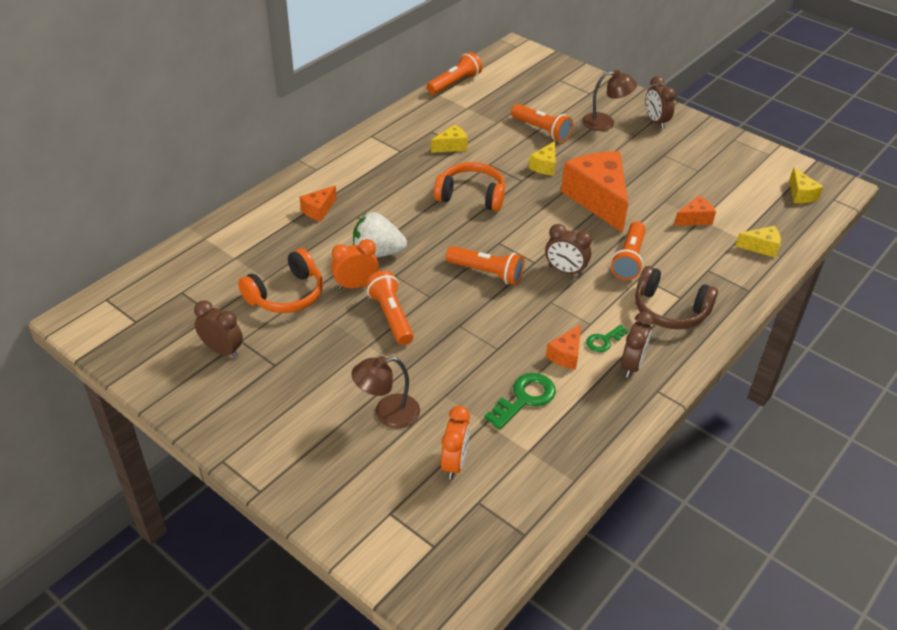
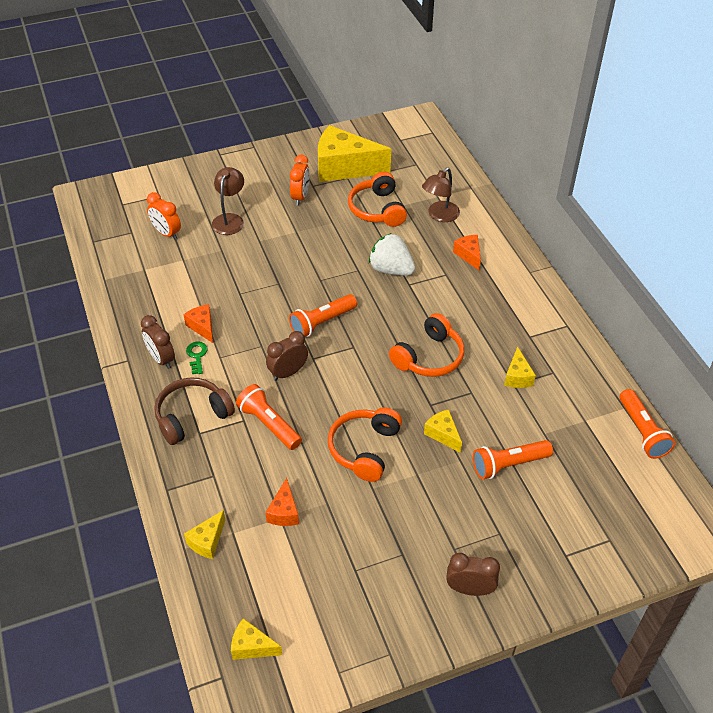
camera: 120 degrees right, 5 degrees up
brown clock [194,301,243,358] -> yellow cheese [318,125,391,182]
orange clock [331,239,379,290] -> orange clock moved to [290,155,310,206]
white strawberry [353,212,407,258] -> white strawberry turned 90 degrees counterclockwise [369,233,415,276]
orange flashlight [366,271,414,345] -> none
green key [484,373,556,430] -> none
orange cheese [561,151,628,233] -> orange headphones [328,407,402,482]
brown lamp [582,70,637,131] -> brown lamp moved to [422,168,460,222]

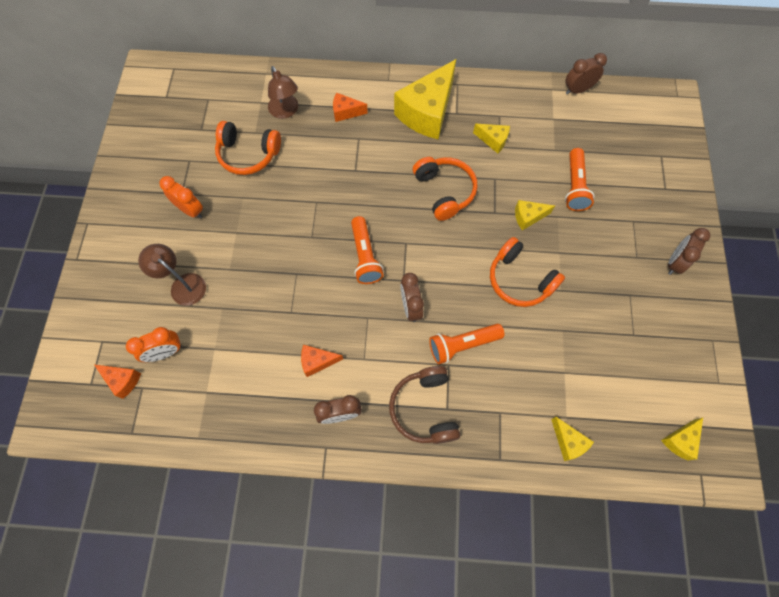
camera: 65 degrees left, 20 degrees up
green key [186,342,208,374] -> none
orange cheese [265,478,299,526] -> orange cheese moved to [94,364,141,399]
yellow cheese [318,125,391,182] -> yellow cheese moved to [394,59,456,139]
white strawberry [369,233,415,276] -> none
orange flashlight [620,389,675,459] -> brown clock [565,53,607,95]

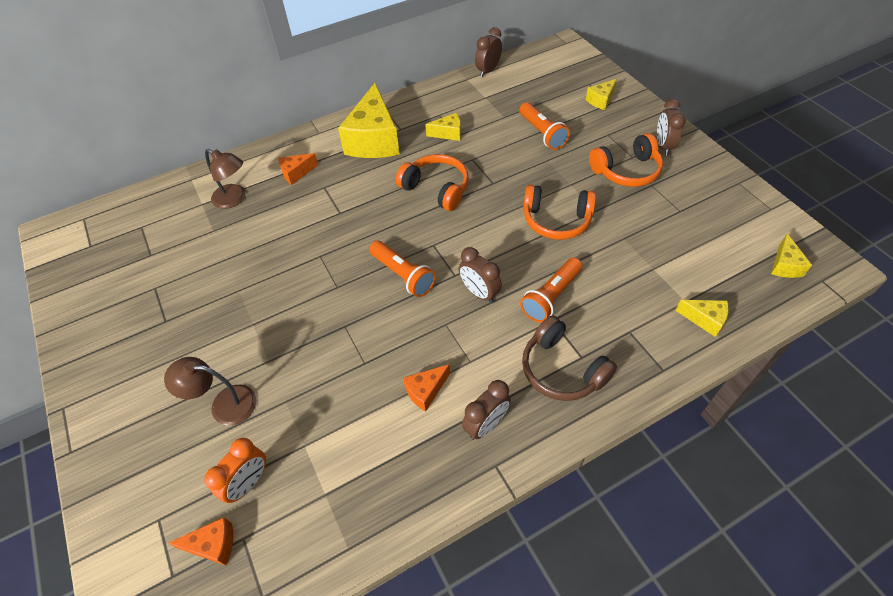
camera: 30 degrees left, 15 degrees down
orange clock [159,176,203,218] -> none
orange headphones [215,121,281,175] -> orange headphones moved to [589,133,663,187]
yellow cheese [515,200,555,230] -> yellow cheese moved to [586,79,617,110]

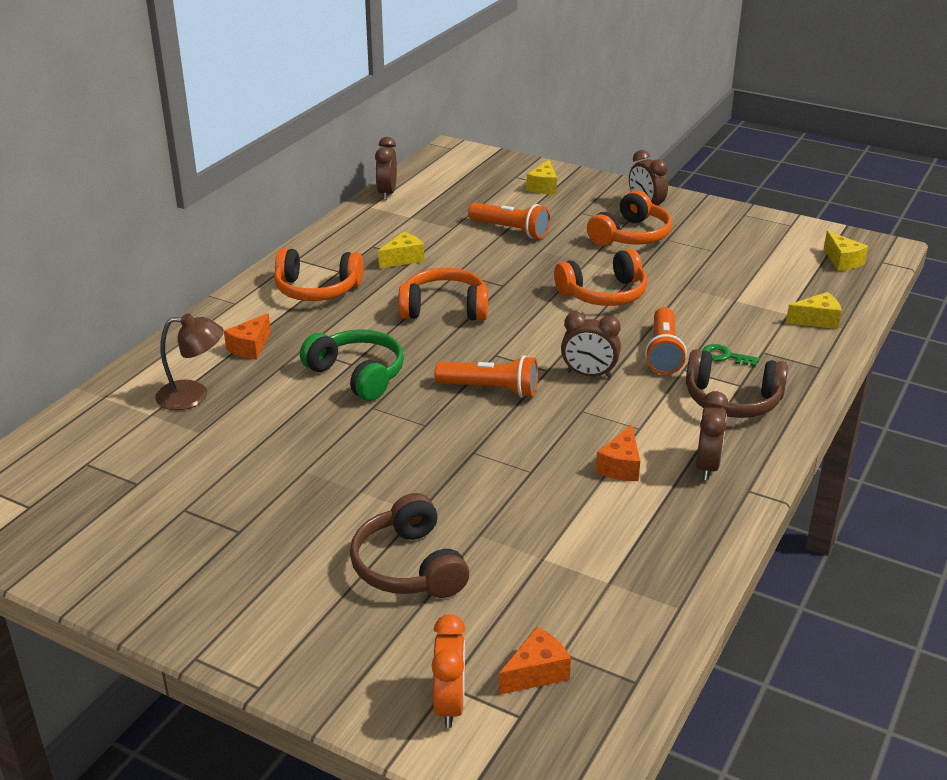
camera: 35 degrees left, 20 degrees down
brown lamp [164,357,256,425] -> brown headphones [350,493,469,598]
orange clock [204,438,266,503] -> orange clock moved to [431,614,466,728]
yellow cheese [338,83,400,158] -> orange headphones [274,248,363,301]
none -> green headphones [300,329,404,401]
none -> green key [702,344,760,367]

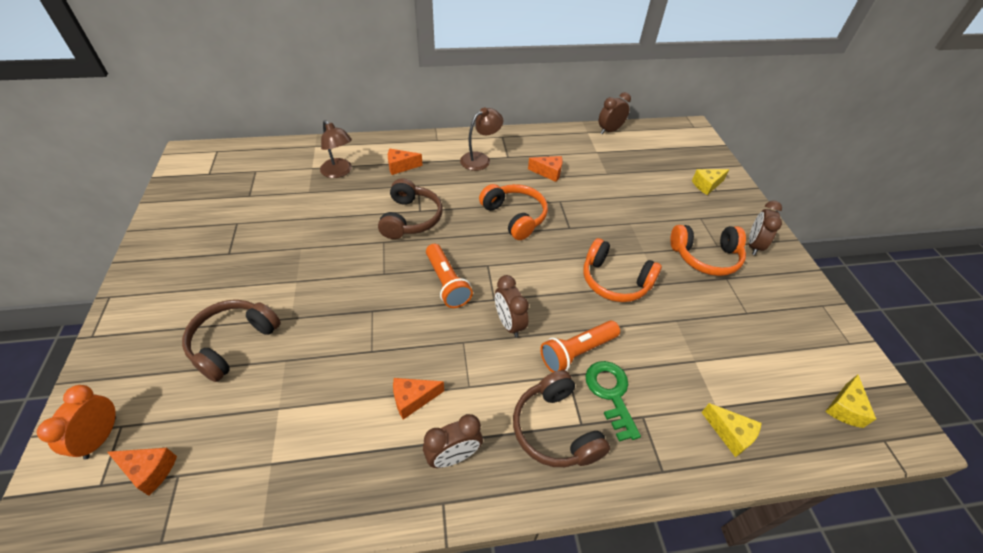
camera: 50 degrees right, 15 degrees up
orange headphones [274,248,363,301] -> brown lamp [460,108,503,171]
green headphones [300,329,404,401] -> brown headphones [378,179,443,239]
yellow cheese [378,232,424,269] -> orange cheese [528,156,563,182]
orange clock [431,614,466,728] -> orange clock turned 135 degrees clockwise [37,385,116,460]
orange flashlight [468,202,550,239] -> none
green key [702,344,760,367] -> green key [585,361,641,442], size x1.65

